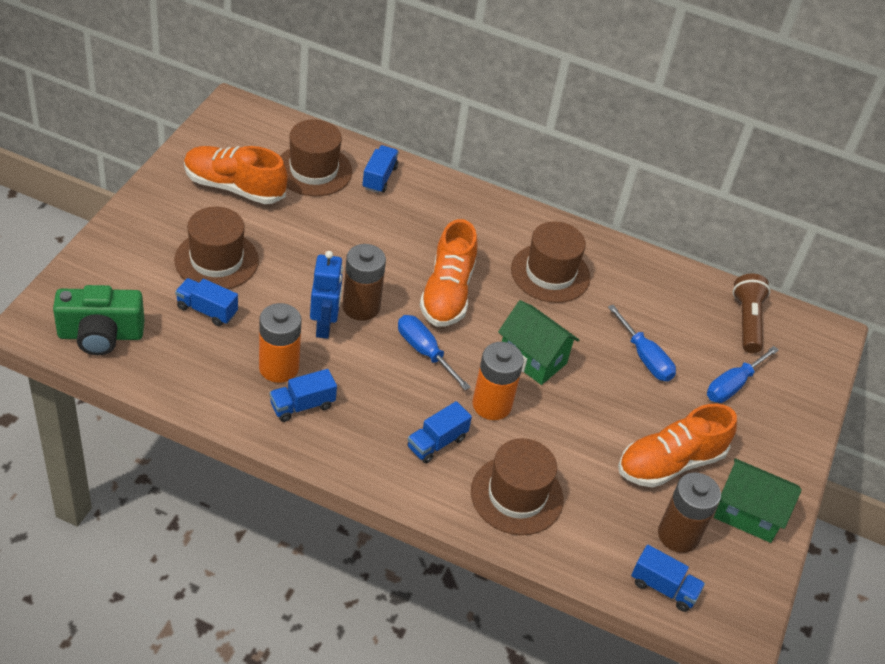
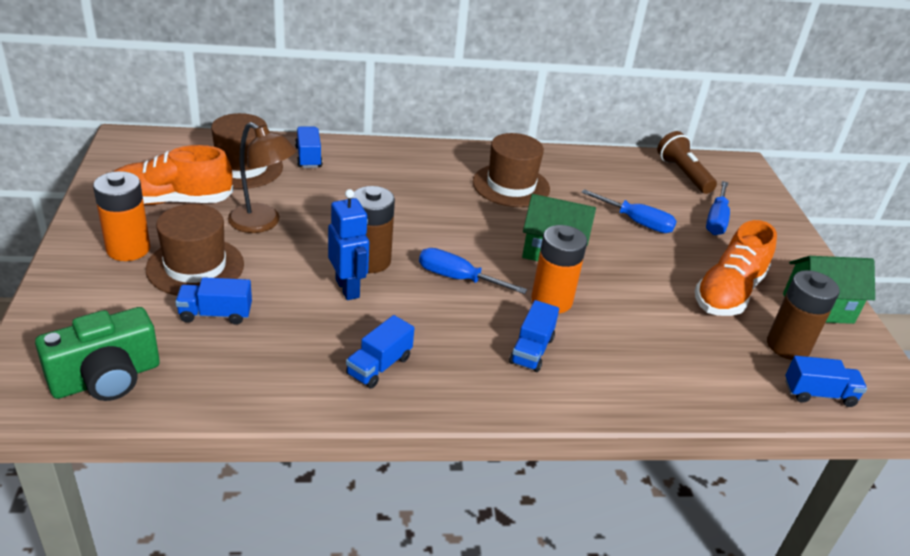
camera: 25 degrees left, 10 degrees down
orange battery [259,303,302,383] -> orange battery moved to [93,171,150,261]
orange shoe [420,219,477,327] -> none
brown hat [471,438,564,535] -> none
none -> brown lamp [228,122,296,233]

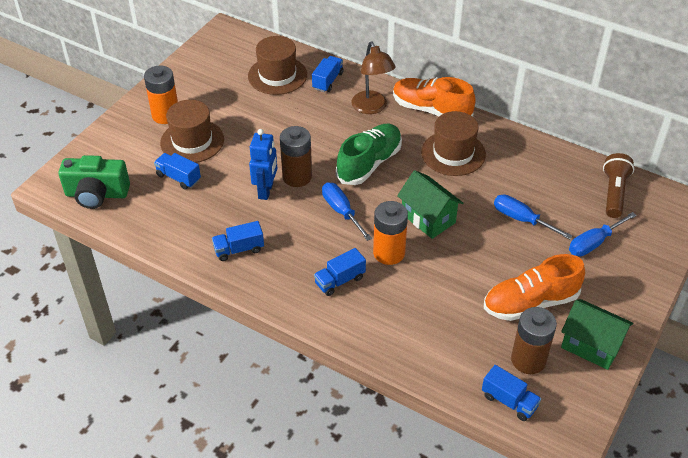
camera: 40 degrees right, 10 degrees up
orange shoe [114,145,234,205] -> orange shoe moved to [393,77,476,117]
brown lamp [228,122,296,233] -> brown lamp moved to [352,42,396,114]
blue screwdriver [581,189,677,233] -> blue screwdriver turned 150 degrees clockwise [494,194,572,240]
none -> green shoe [336,124,402,185]

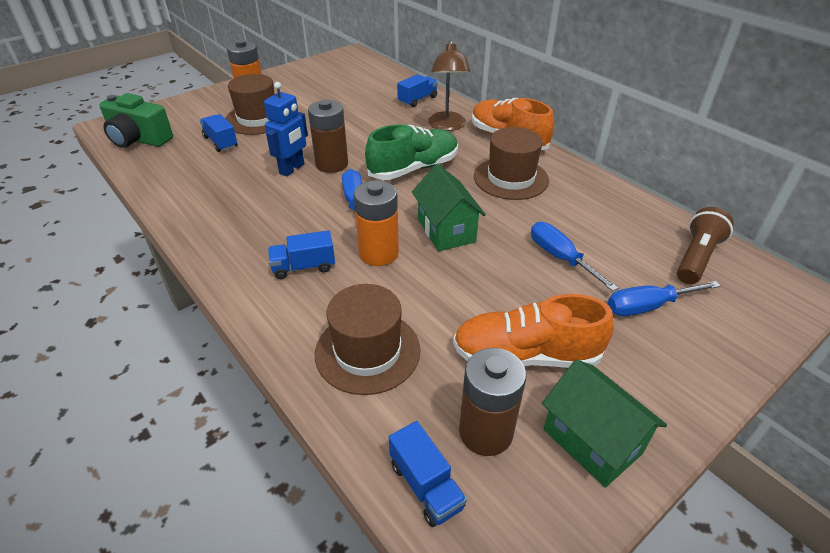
camera: 20 degrees right, 5 degrees down
blue truck [212,221,264,261] -> none
brown hat [248,36,307,95] -> brown hat moved to [315,284,420,395]

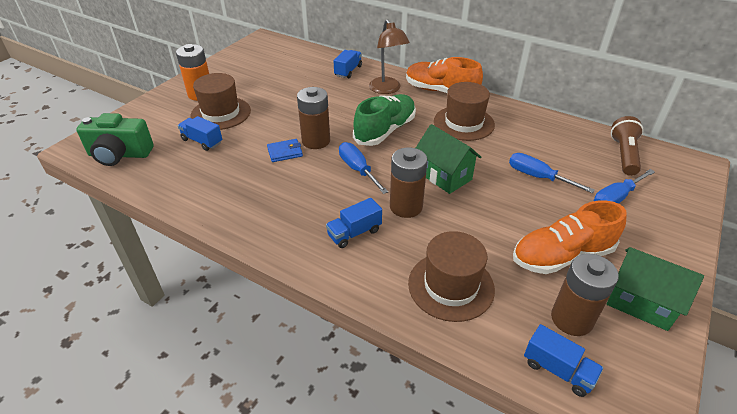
camera: 20 degrees left, 0 degrees up
blue robot [264,82,308,177] -> blue wallet [267,139,303,162]
orange battery [354,180,399,266] -> brown battery [390,147,428,218]

